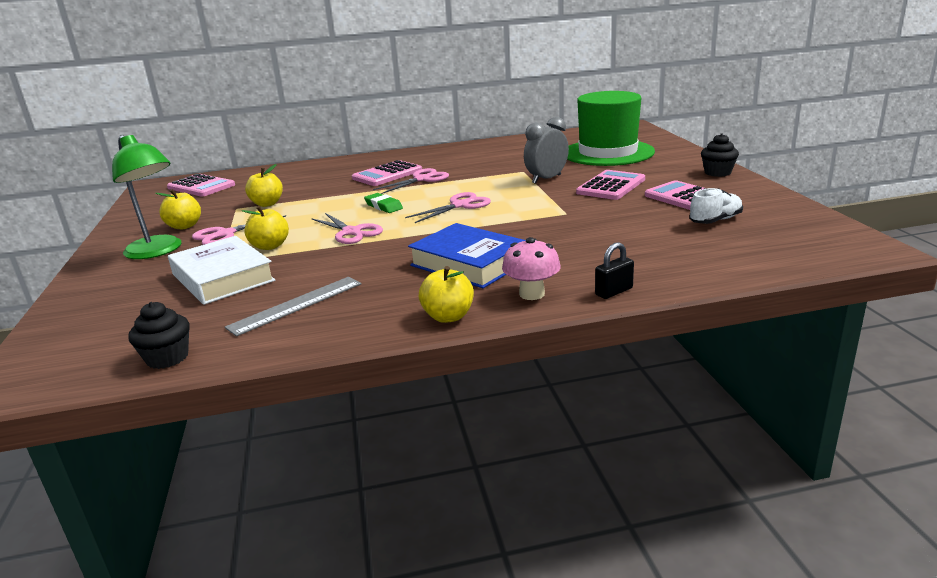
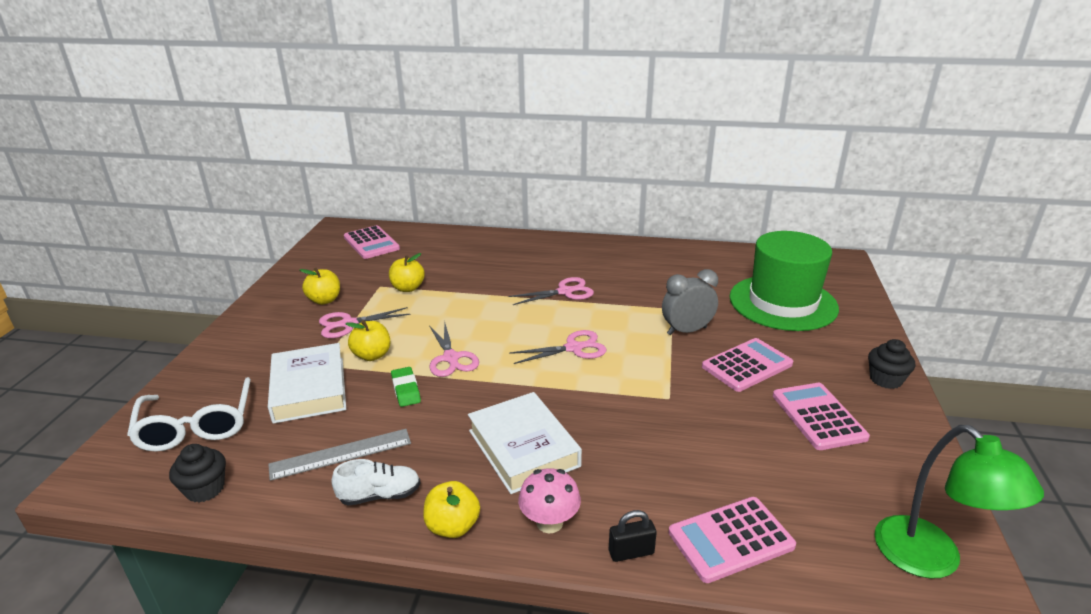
camera: 20 degrees right, 5 degrees up
green lamp [112,135,182,259] -> green lamp moved to [874,425,1044,579]
pink calculator [352,160,422,186] -> pink calculator moved to [669,497,796,583]
green eraser [364,193,403,213] -> green eraser moved to [391,367,421,407]
blue book [408,223,526,288] -> white book [468,392,582,494]
white shoe [689,188,743,224] -> white shoe moved to [331,459,421,506]
none -> white glasses [127,377,251,452]

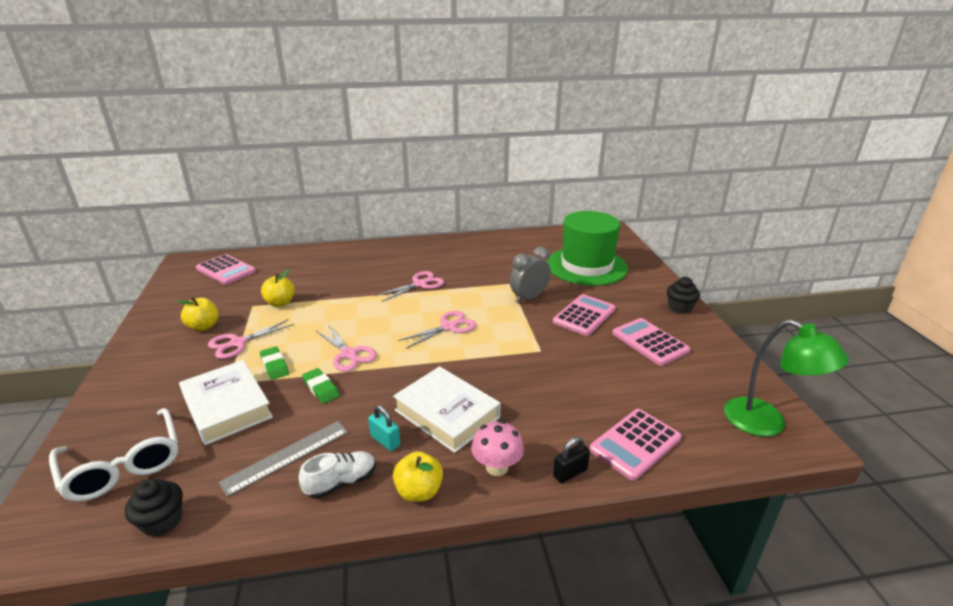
camera: 20 degrees left, 0 degrees up
yellow apple [345,320,390,361] -> green eraser [260,346,289,380]
none -> turquoise padlock [368,405,400,451]

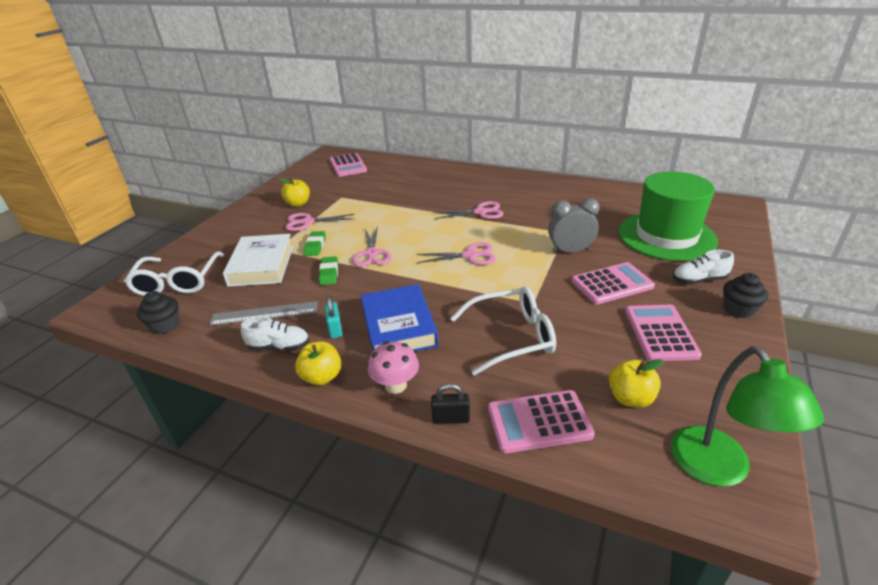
camera: 35 degrees right, 5 degrees up
yellow apple [261,270,295,307] -> yellow apple moved to [609,359,664,408]
white book [393,366,501,453] -> blue book [361,284,438,352]
none -> white glasses [450,286,556,375]
none -> white shoe [673,250,734,284]

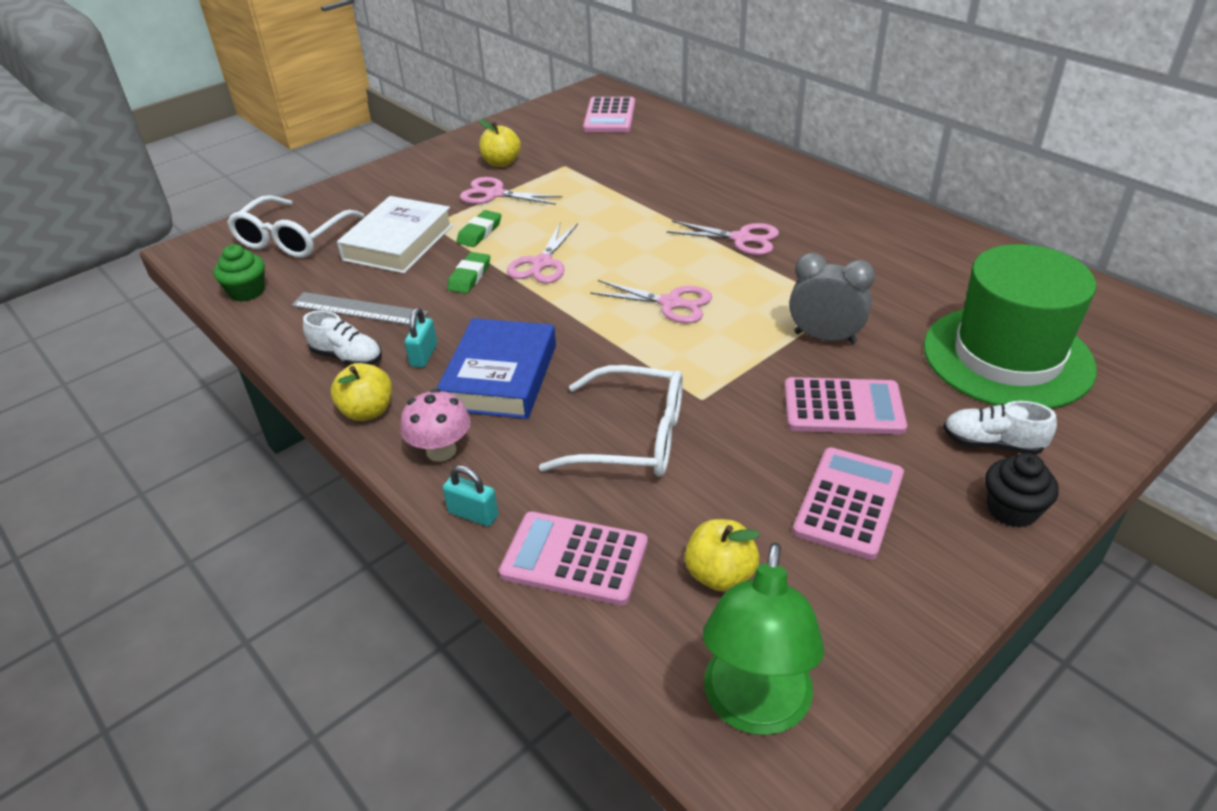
camera: 25 degrees right, 5 degrees up
black cupcake [137,291,179,334] -> green cupcake [213,244,265,302]
black padlock [431,383,470,424] -> turquoise padlock [443,465,499,527]

